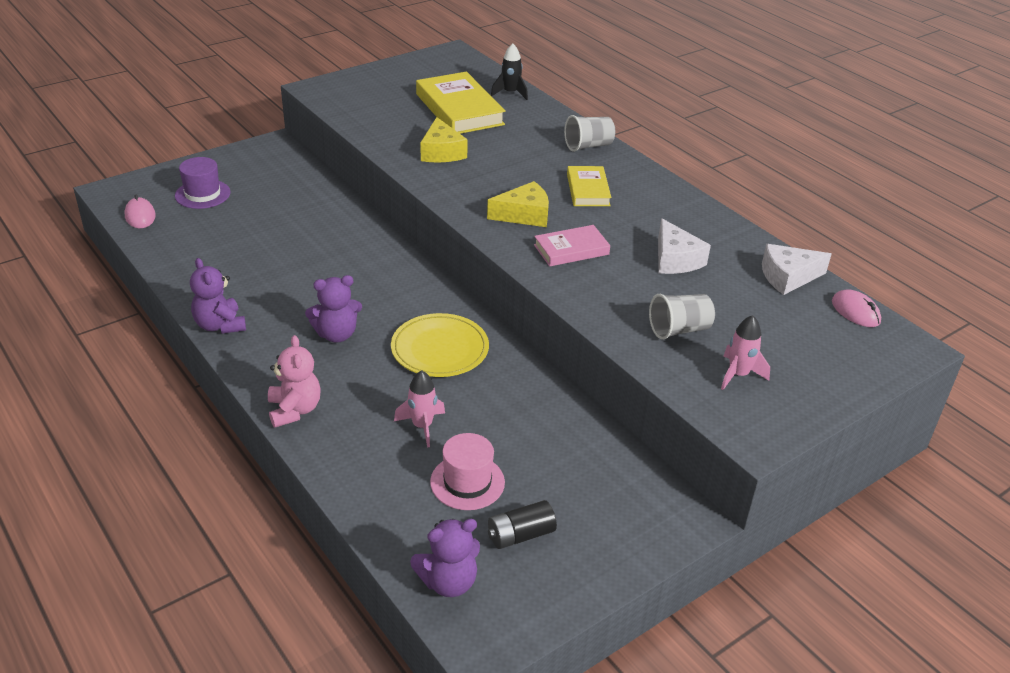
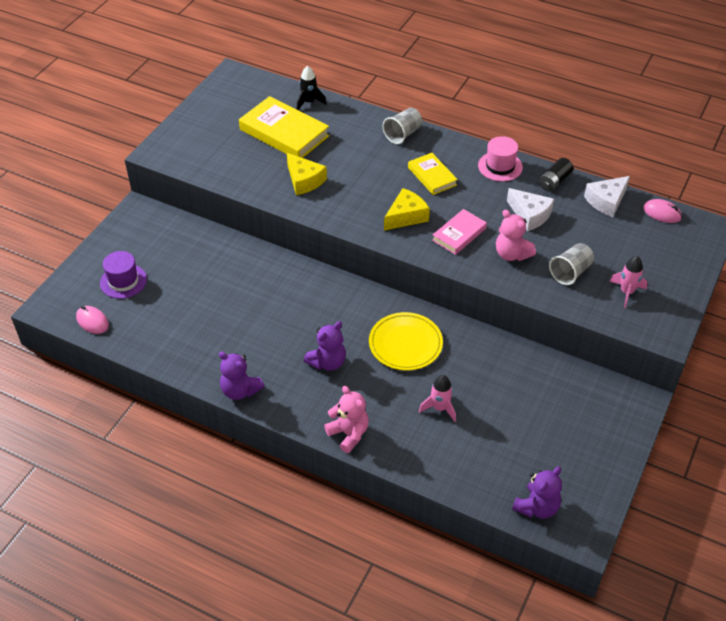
camera: 25 degrees left, 10 degrees up
pink hat [430,433,505,510] -> pink hat moved to [478,136,523,182]
black battery [488,500,557,549] -> black battery moved to [539,158,574,192]
none -> pink teddy bear [496,210,536,261]

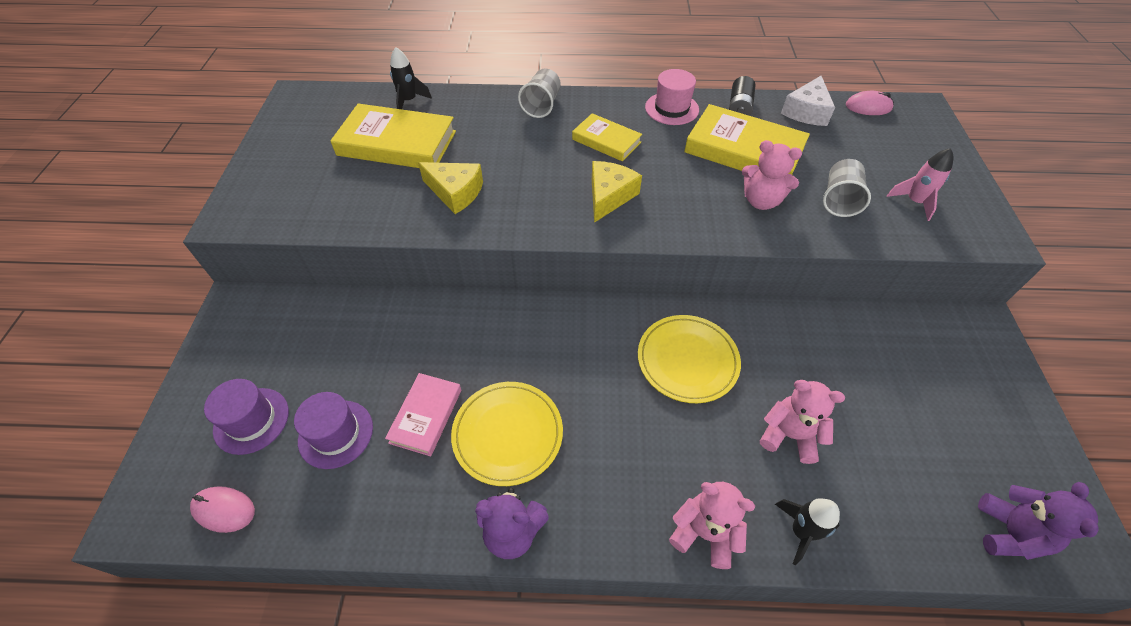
camera: 25 degrees left, 5 degrees up
purple teddy bear [304,321,346,371] -> none
pink rocket [419,375,456,422] -> pink teddy bear [760,380,845,464]
pink book [432,209,487,255] -> pink book moved to [385,373,461,456]
white cheese [507,188,554,231] -> yellow book [684,104,810,175]
none -> purple hat [294,392,373,469]
none -> yellow plate [451,382,563,486]
none -> black rocket [775,498,840,566]

